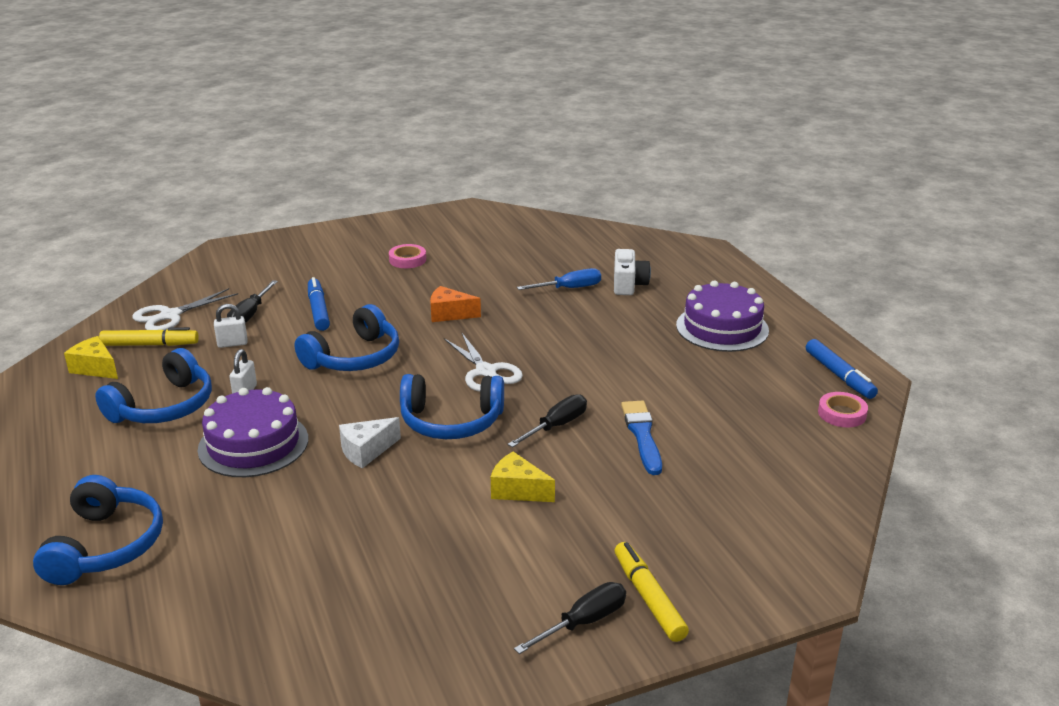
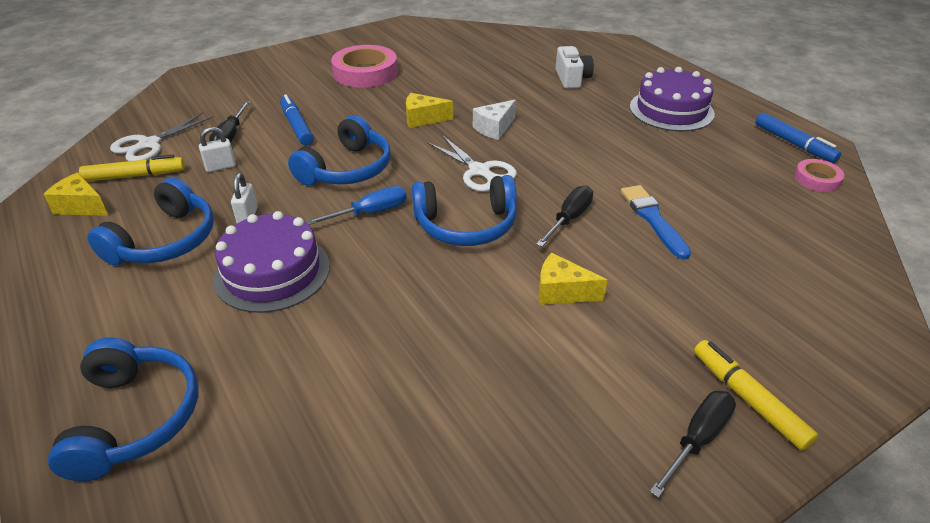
camera: 10 degrees left, 10 degrees up
white cheese [339,417,401,468] -> white cheese moved to [473,100,516,140]
pink tape [389,244,426,268] -> pink tape [331,45,398,88], size x1.88
orange cheese [430,286,481,322] -> yellow cheese [406,93,453,128]
blue screwdriver [517,268,601,290] -> blue screwdriver moved to [305,186,407,225]

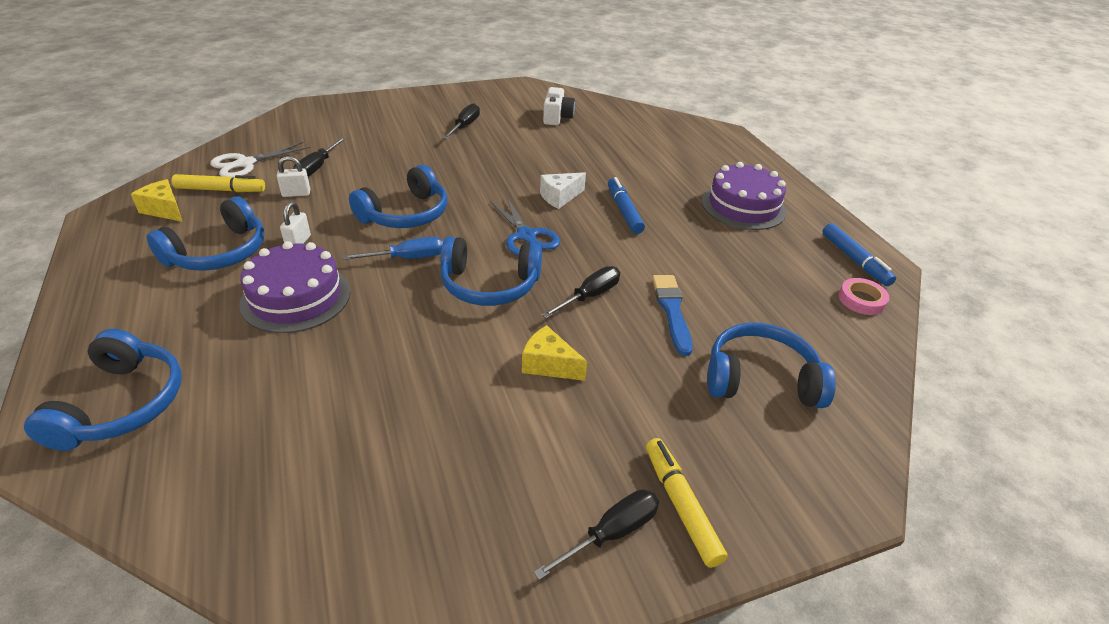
camera: 10 degrees right, 0 degrees up
blue marker [280,95,314,146] -> blue marker moved to [608,177,645,234]
pink tape [331,45,398,88] -> black screwdriver [443,103,480,139]
yellow cheese [406,93,453,128] -> none
white scissors [427,135,517,192] -> blue scissors [490,197,560,256]
white camera [555,46,594,89] -> white camera moved to [543,87,575,126]
none -> blue headphones [707,323,836,408]

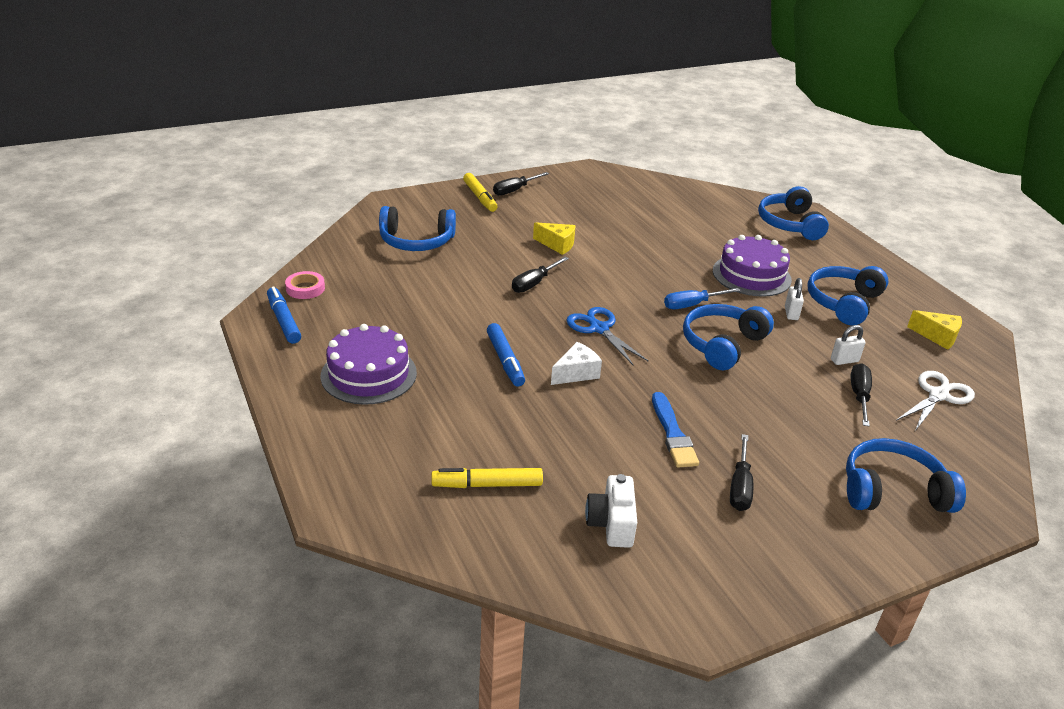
camera: 175 degrees right, 5 degrees down
yellow marker [172,174,265,192] -> yellow marker moved to [431,468,543,488]
blue headphones [440,236,542,306] -> blue headphones moved to [846,438,966,513]
blue brush [652,275,693,356] -> blue brush moved to [652,392,699,467]

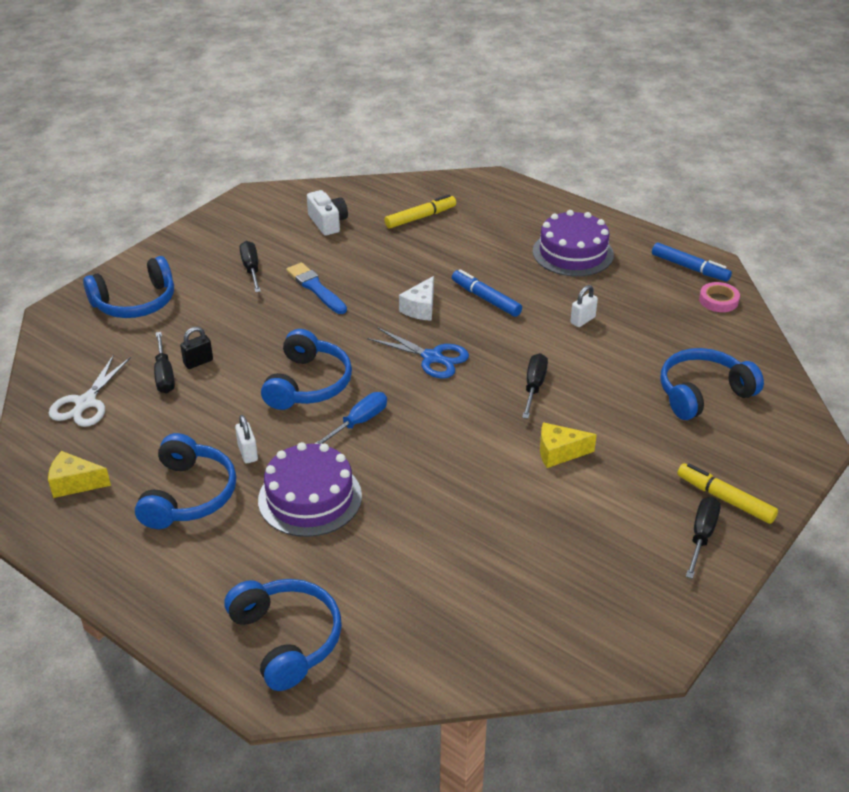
camera: 155 degrees right, 5 degrees up
white padlock [831,325,866,365] -> white padlock moved to [570,285,598,327]
none -> black padlock [180,326,213,369]

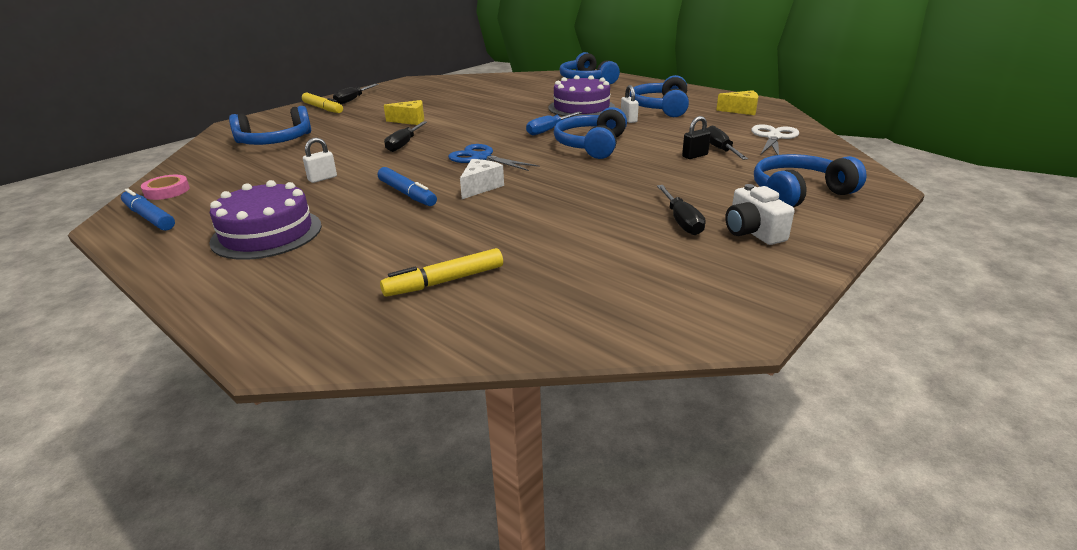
camera: 175 degrees left, 10 degrees down
blue brush [286,262,347,314] -> none
white camera [307,190,348,236] -> white camera moved to [725,184,795,245]

